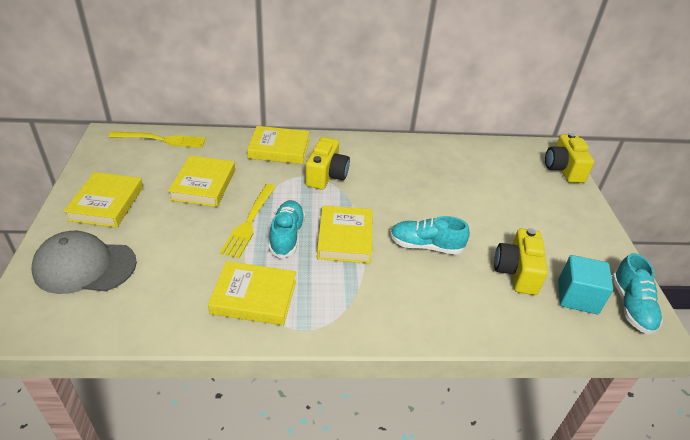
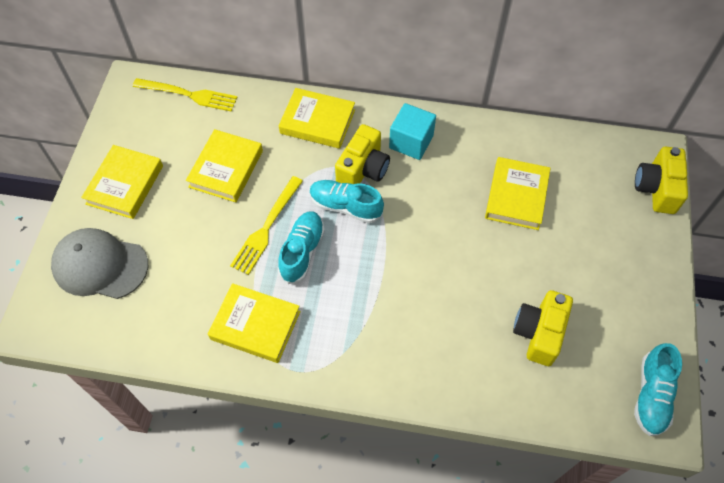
camera: 15 degrees right, 20 degrees up
yellow book [317,205,372,263] -> yellow book moved to [485,157,551,230]
turquoise shoe [390,216,470,254] -> turquoise shoe moved to [309,180,384,223]
turquoise cube [558,255,613,314] -> turquoise cube moved to [389,103,436,160]

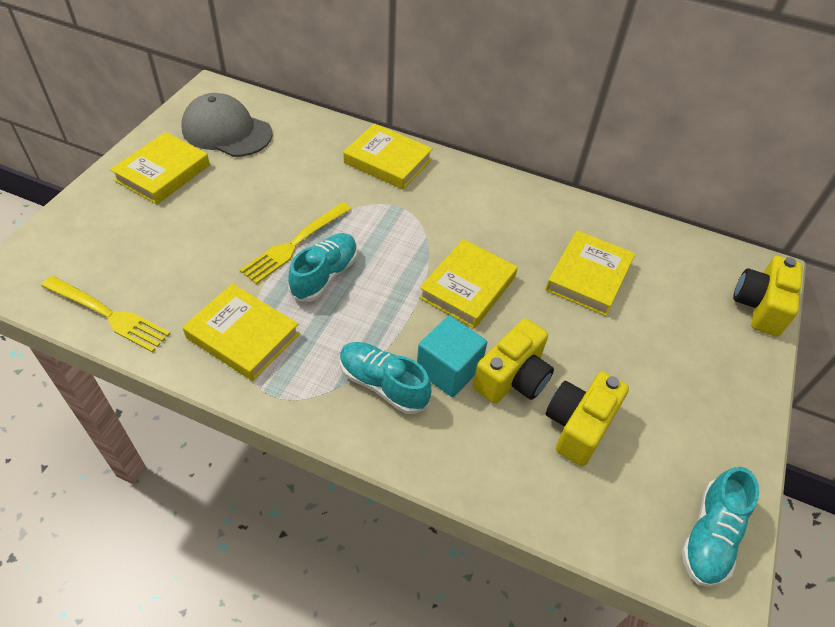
camera: 10 degrees right, 10 degrees down
grey cap [51,228,148,299] -> grey cap moved to [181,93,273,157]
yellow fork [133,78,238,112] -> yellow fork moved to [41,276,171,352]
yellow book [186,129,263,202] -> yellow book moved to [419,239,518,329]
turquoise shoe [309,180,384,223] -> turquoise shoe moved to [340,342,431,414]
yellow camera [335,124,390,184] -> yellow camera moved to [473,318,554,404]
turquoise cube [389,103,436,160] -> turquoise cube moved to [417,316,487,397]

